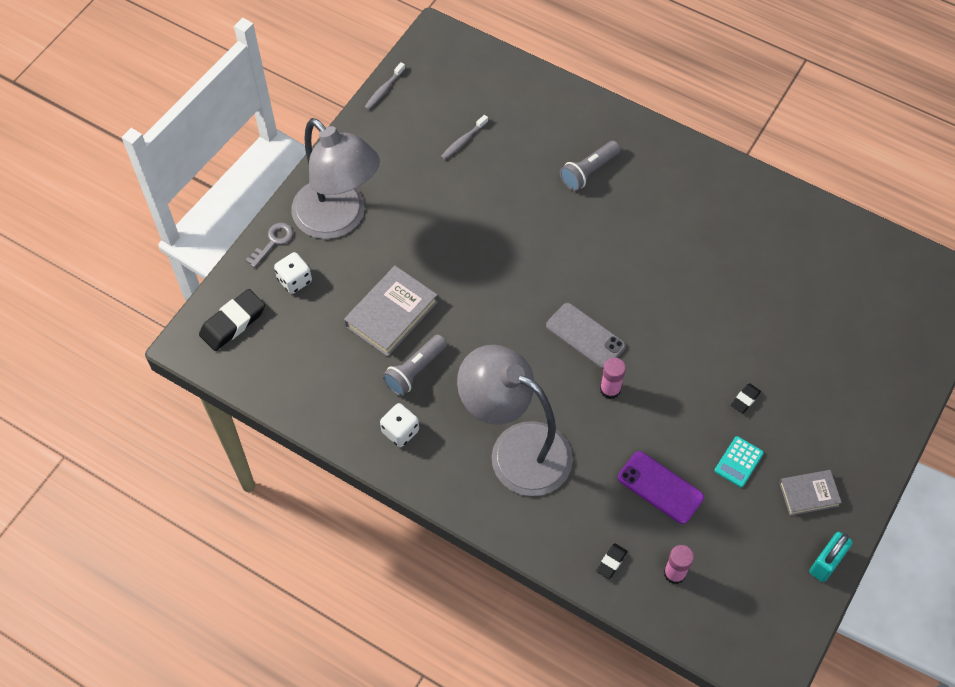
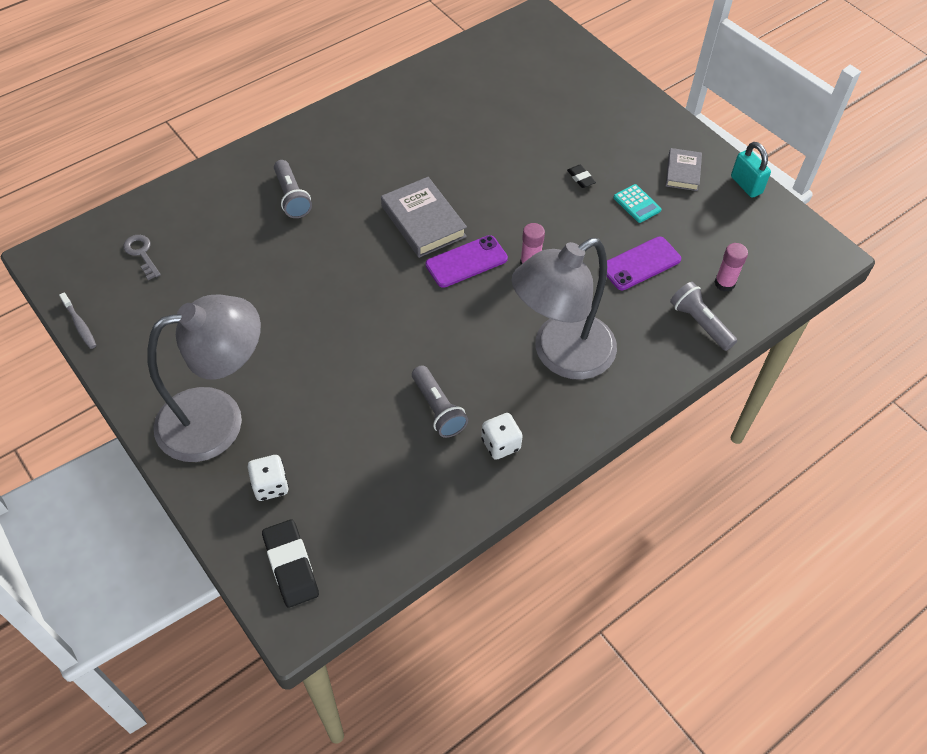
camera: 70 degrees left, 5 degrees down
grey key [245,223,293,268] -> grey key moved to [123,235,161,280]
grey book [344,266,438,357] -> grey book moved to [381,177,467,258]
grey toothbrush [441,115,488,160] -> none
grey phone [546,303,626,369] -> purple phone [426,235,508,288]
black eraser [596,543,627,579] -> grey flashlight [670,282,737,351]

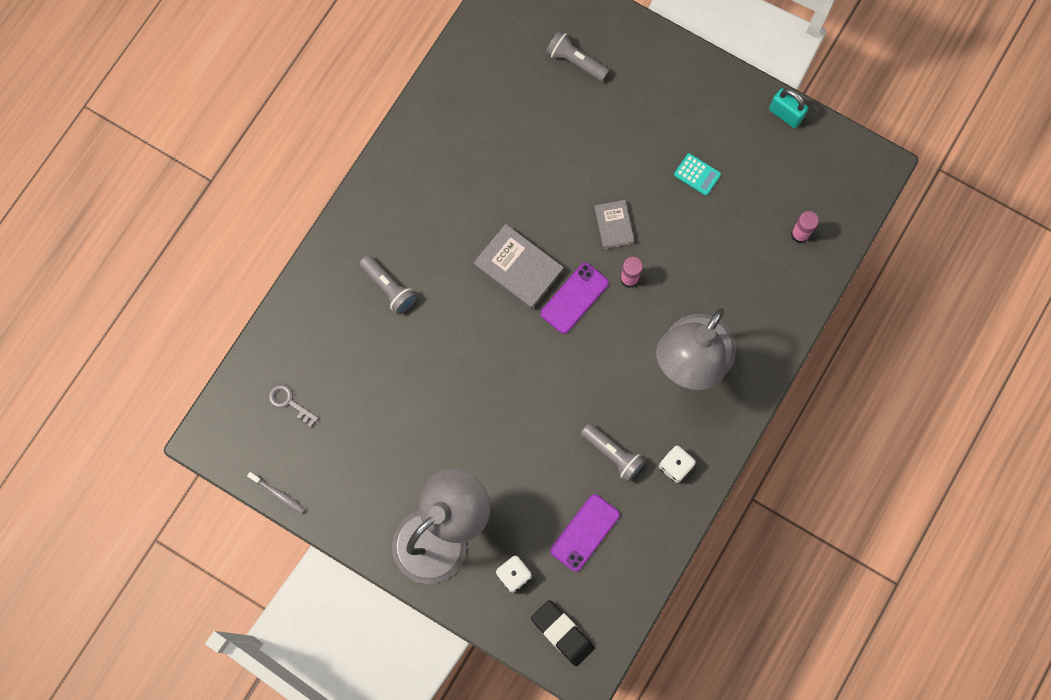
camera: 20 degrees left, 20 degrees up
black eraser [567,165,596,188] -> none
purple phone [607,237,681,290] -> purple phone moved to [550,494,620,572]
grey book [665,148,702,191] -> grey book moved to [594,200,634,250]
grey flashlight [670,282,737,351] -> grey flashlight moved to [546,30,609,81]

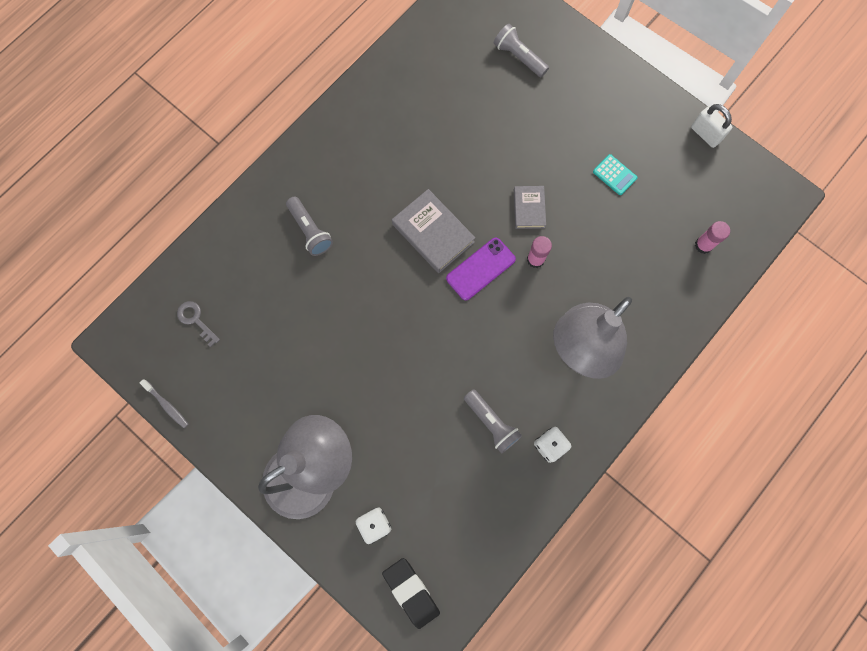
camera: 10 degrees right, 0 degrees up
purple phone [550,494,620,572] -> none
turquoise padlock [769,88,809,128] -> white padlock [691,104,732,148]

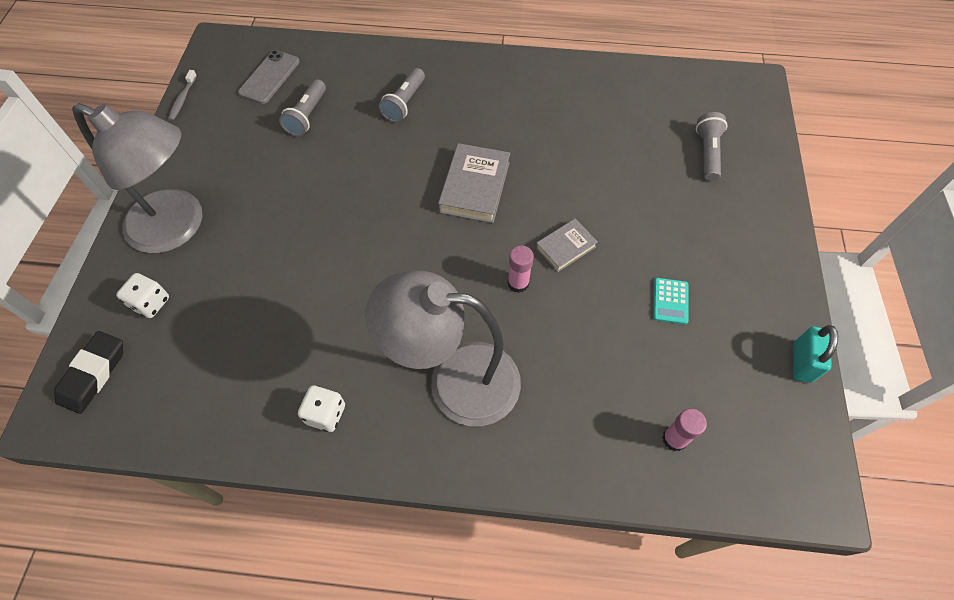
camera: 55 degrees right, 15 degrees down
grey key [177,301,220,347] -> grey phone [238,50,300,104]
purple phone [446,238,516,300] -> none
grey flashlight [464,389,522,454] -> grey flashlight moved to [279,79,326,136]
white padlock [691,104,732,148] -> turquoise padlock [793,325,838,383]

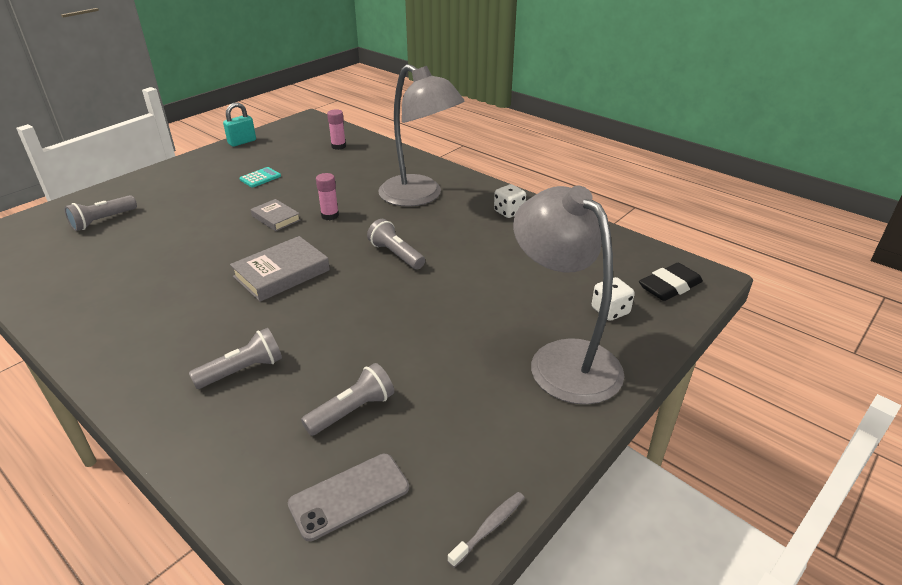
camera: 145 degrees left, 25 degrees down
grey book [536,219,598,272] -> grey book turned 45 degrees clockwise [251,199,300,231]
none -> grey flashlight [367,219,425,270]

